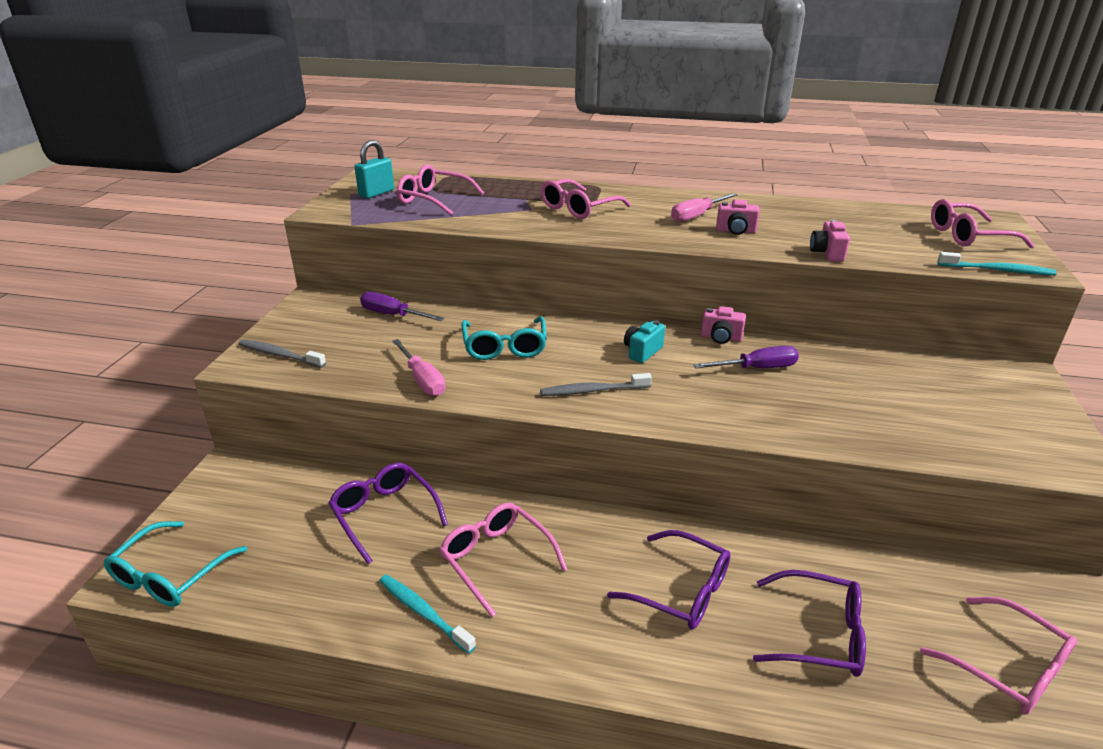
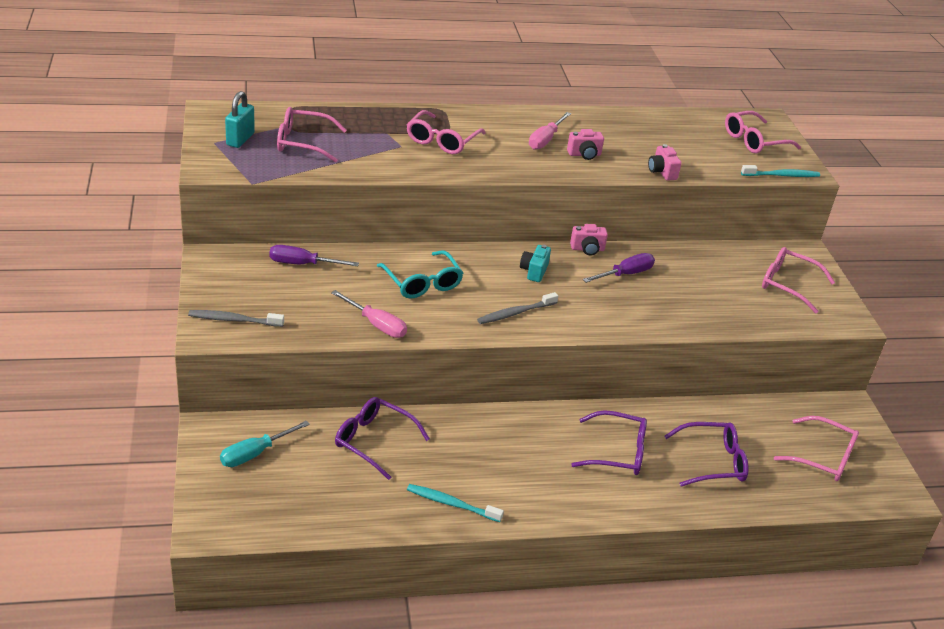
camera: 25 degrees left, 5 degrees up
turquoise glasses [104,521,248,607] -> none
pink glasses [439,502,567,617] -> pink glasses moved to [762,247,835,314]
none -> turquoise screwdriver [220,420,310,467]

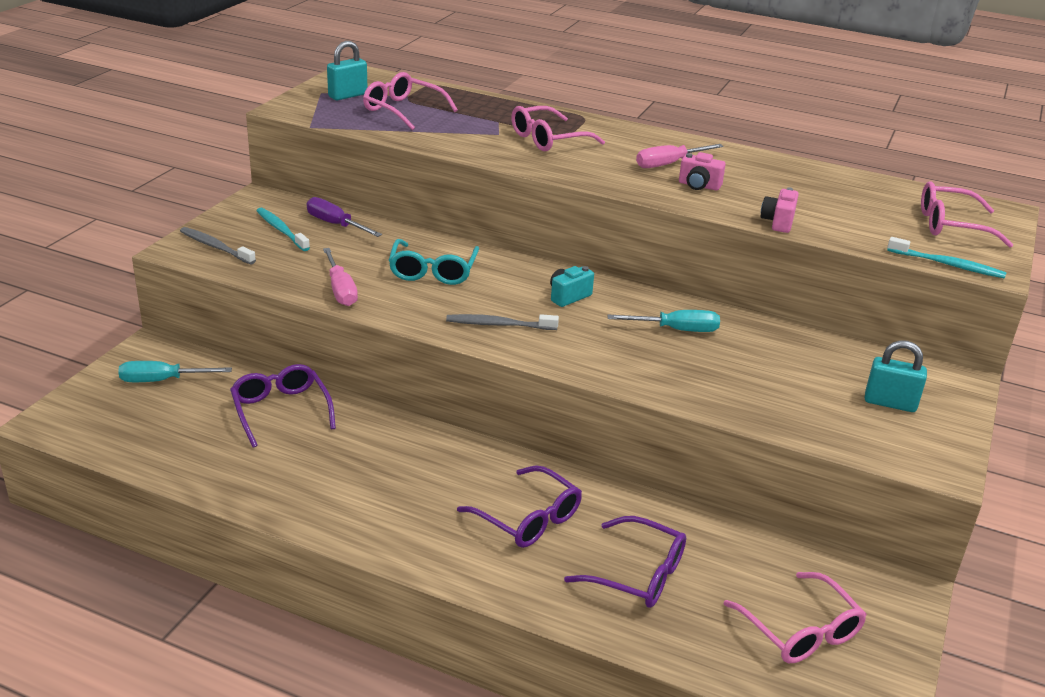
camera: 35 degrees right, 5 degrees down
turquoise toothbrush [407,484,504,522] -> turquoise toothbrush moved to [256,208,310,251]
pink camera [570,224,608,255] -> none
purple screwdriver [583,253,655,283] -> turquoise screwdriver [607,310,720,332]
pink glasses [762,247,835,314] -> turquoise padlock [865,340,927,412]

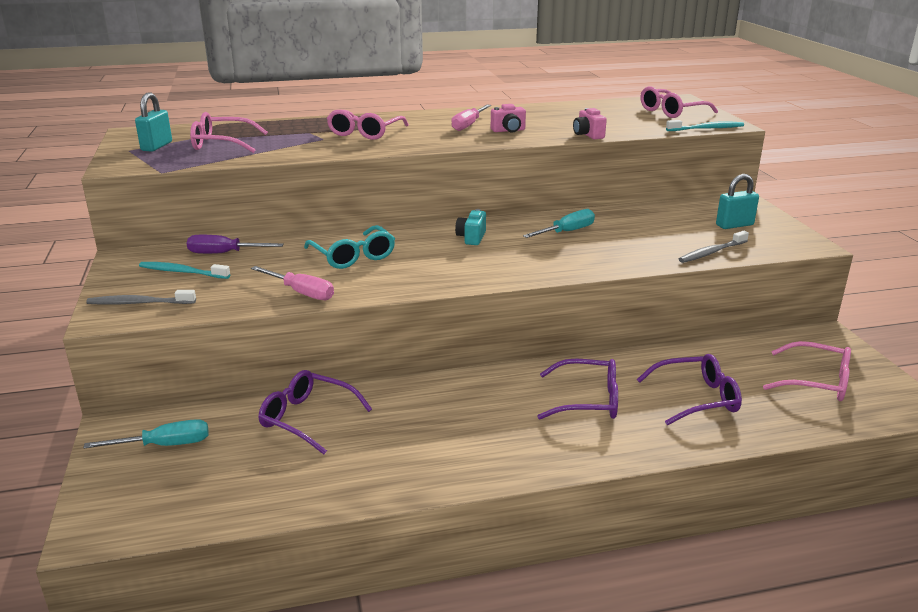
camera: 35 degrees left, 5 degrees down
turquoise screwdriver [118,361,232,382] -> turquoise screwdriver turned 150 degrees counterclockwise [83,419,209,448]
grey toothbrush [446,314,559,330] -> grey toothbrush moved to [679,231,749,263]

